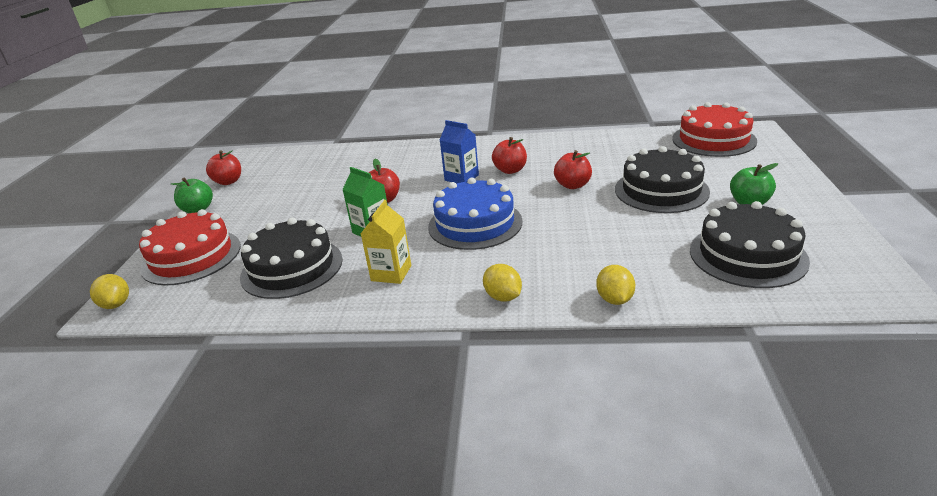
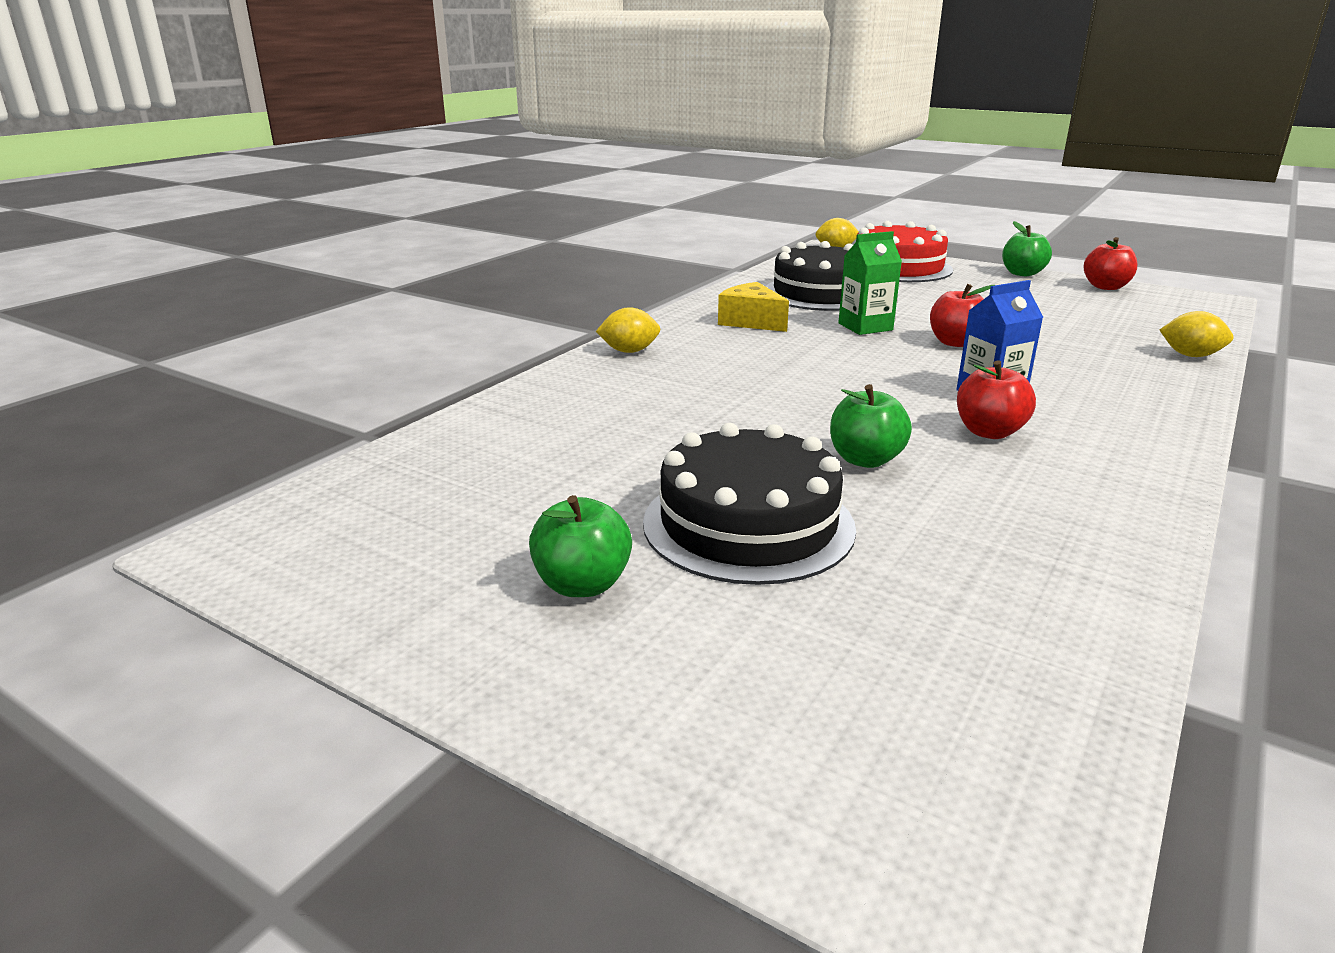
camera: 115 degrees right, 5 degrees down
yellow carton [361,200,411,284] -> yellow cheese [718,282,789,332]
blue cake [428,178,522,250] -> none
red apple [554,150,592,189] -> green apple [830,384,912,468]
yellow lemon [596,265,635,305] -> yellow lemon moved to [1160,311,1234,357]
red cake [672,102,757,157] -> none
black cake [690,201,810,288] -> none

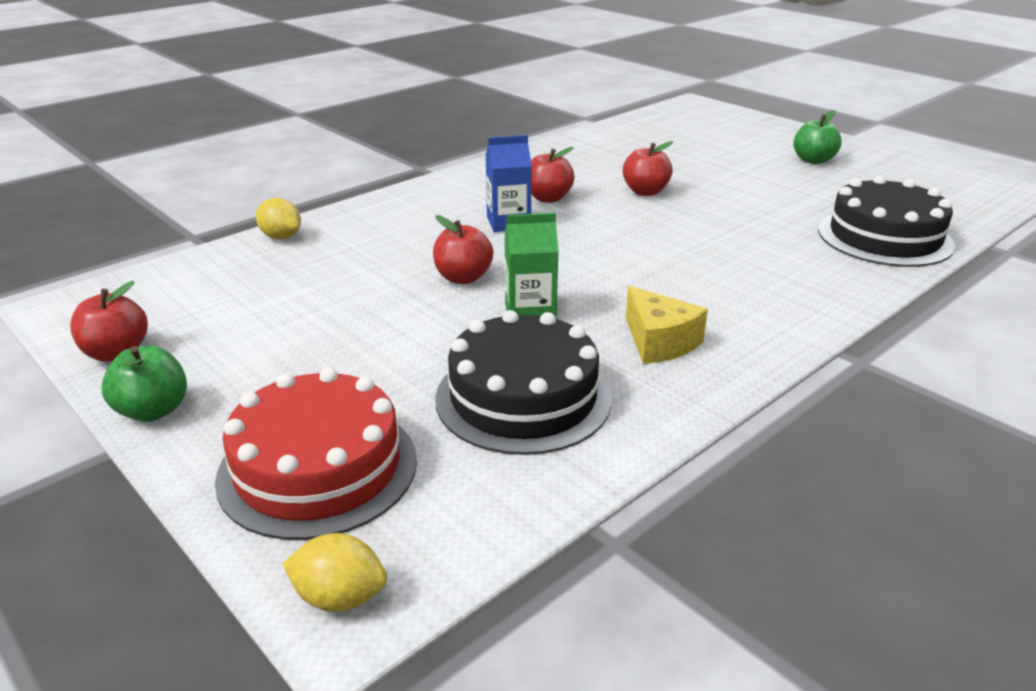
camera: 165 degrees left, 5 degrees up
yellow lemon [596,307,660,353] -> none
black cake [643,423,856,585] -> black cake moved to [818,175,955,267]
green apple [830,384,912,468] -> red apple [622,141,673,196]

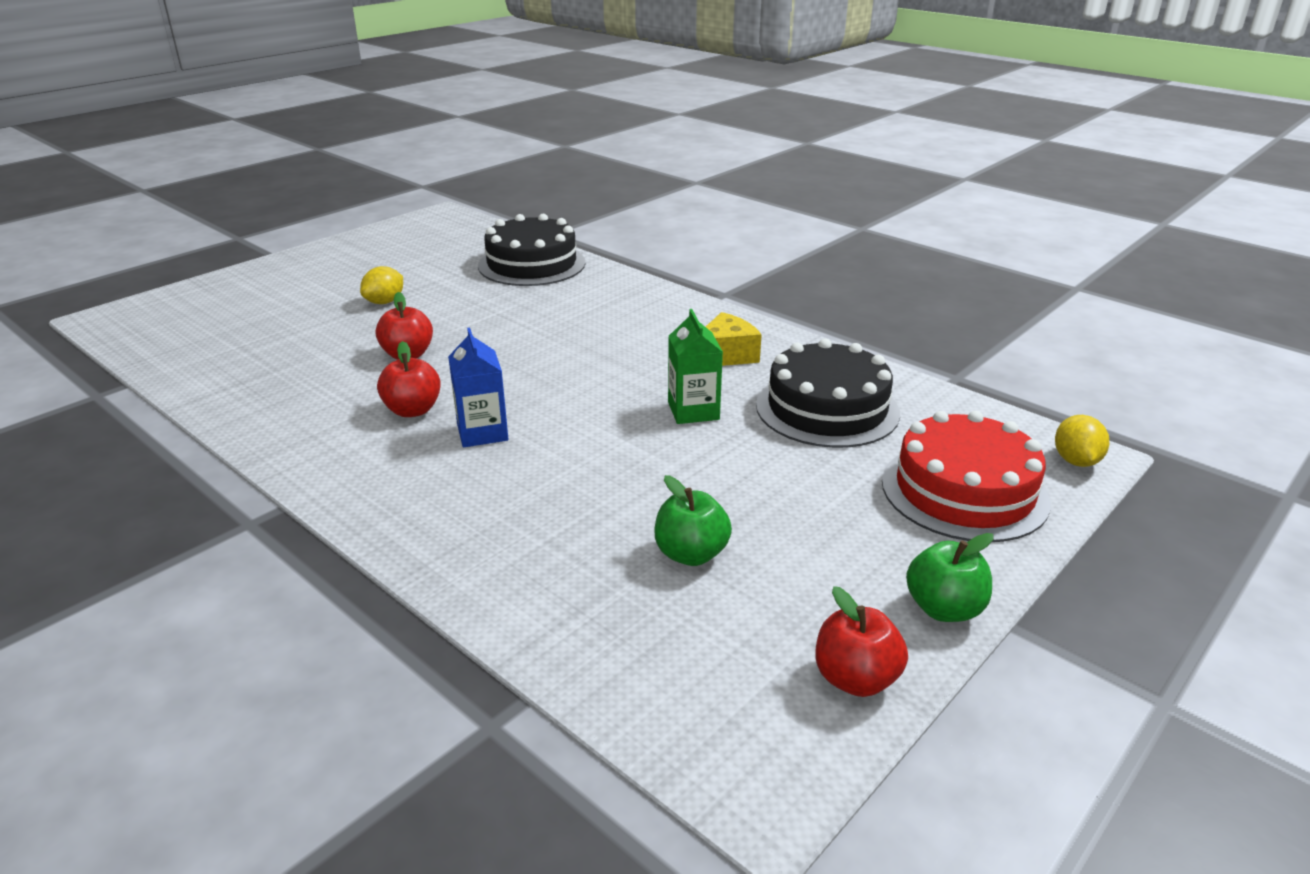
camera: 95 degrees left, 0 degrees up
yellow lemon [256,198,301,239] -> yellow lemon moved to [360,266,403,304]
red apple [433,215,493,284] -> none
green apple [793,110,842,164] -> green apple moved to [654,475,732,566]

